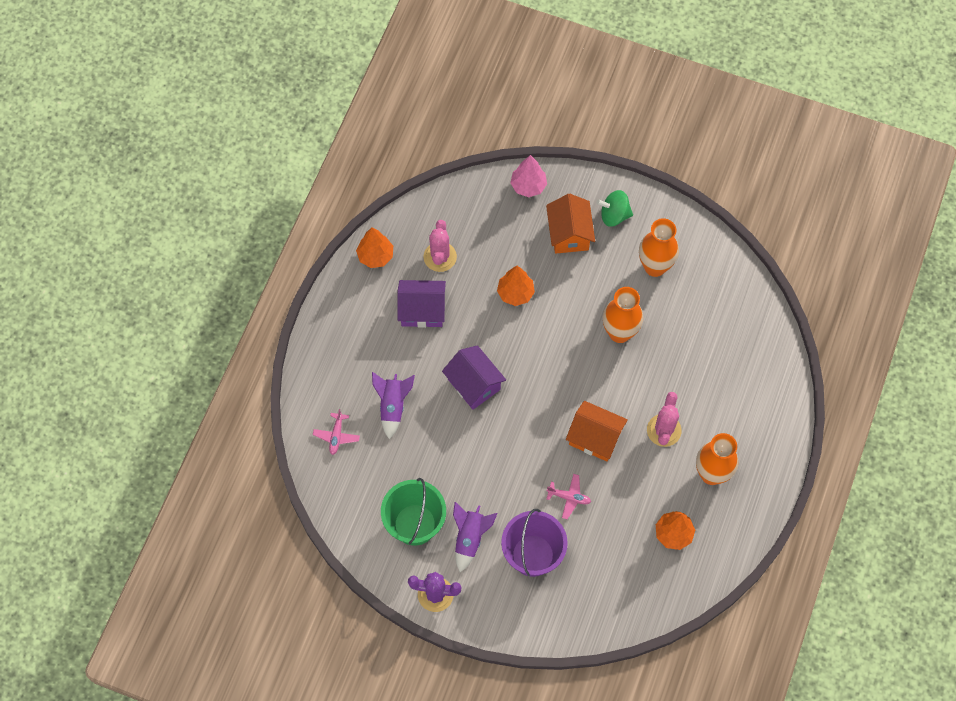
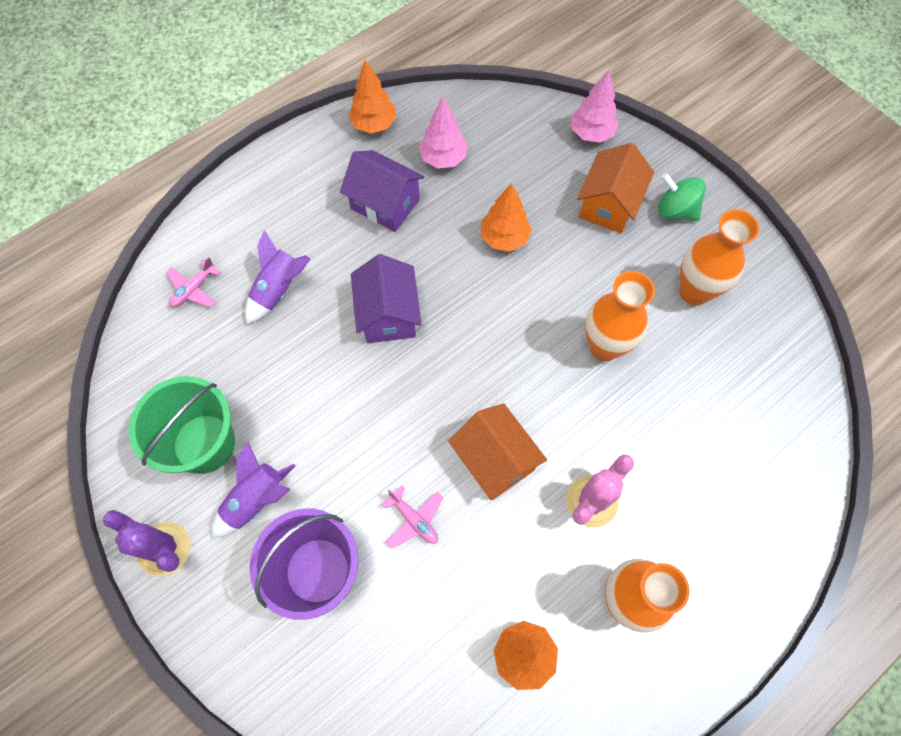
camera: 30 degrees right, 0 degrees up
pink cactus [424,220,457,272] -> pink tree [419,97,467,168]

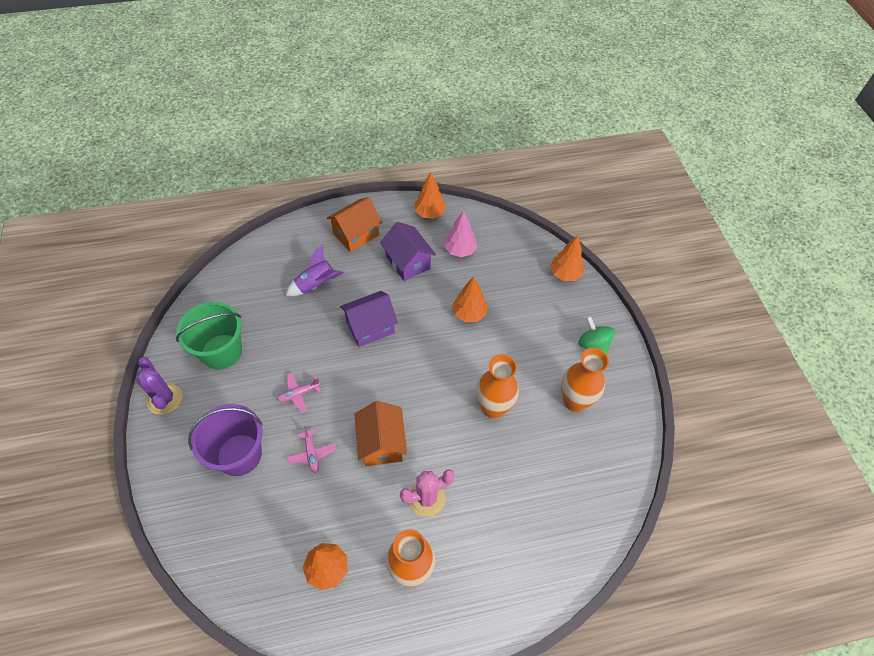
camera: 25 degrees right, 10 degrees down
pink plane [166,257,221,308] -> pink plane moved to [277,372,321,413]
purple rocket [211,442,296,538] -> none
purple house [351,254,422,343] -> purple house turned 45 degrees clockwise [340,291,398,347]
pink tree [571,70,619,143] -> orange tree [550,235,584,281]
orange house [577,143,654,233] -> orange house moved to [327,197,382,252]

